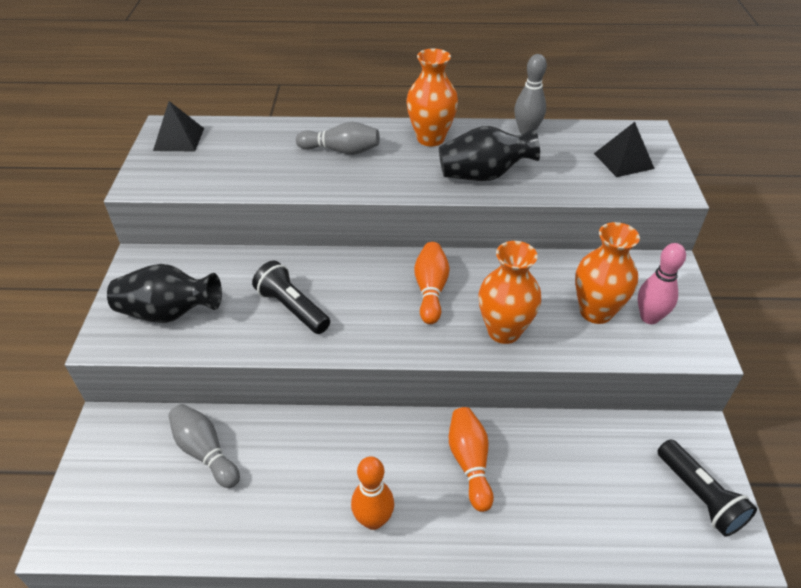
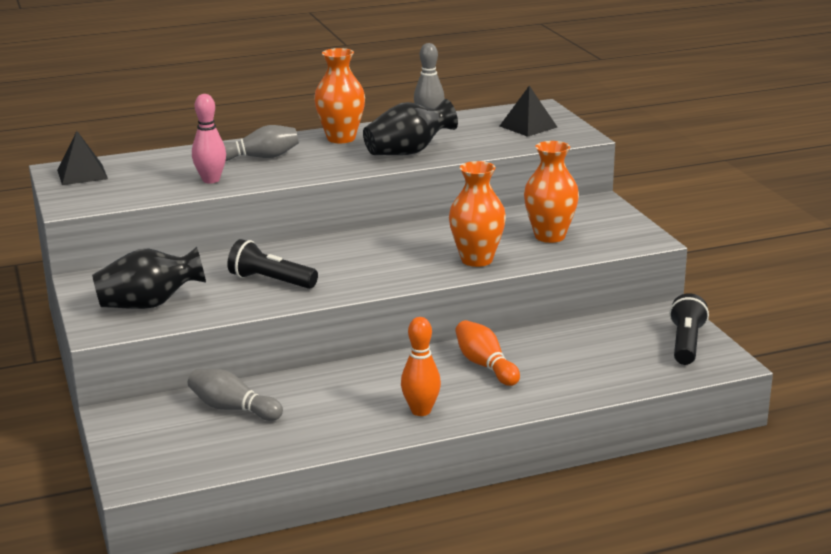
camera: 20 degrees left, 20 degrees down
orange bowling pin [414,242,450,324] -> none
pink bowling pin [638,243,686,324] -> pink bowling pin moved to [192,94,226,184]
black flashlight [657,439,757,537] -> black flashlight turned 120 degrees counterclockwise [669,293,709,365]

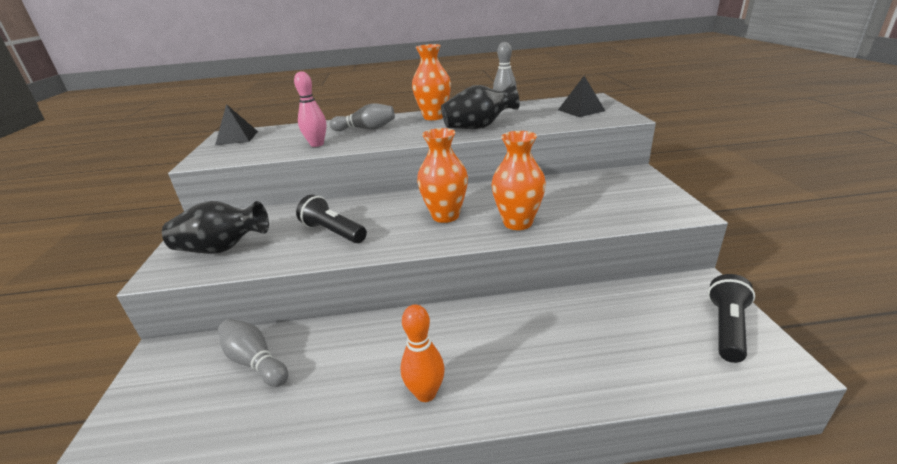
camera: 15 degrees right, 5 degrees up
orange bowling pin [455,320,520,386] -> none
orange vase [524,141,579,243] -> orange vase moved to [417,128,468,223]

